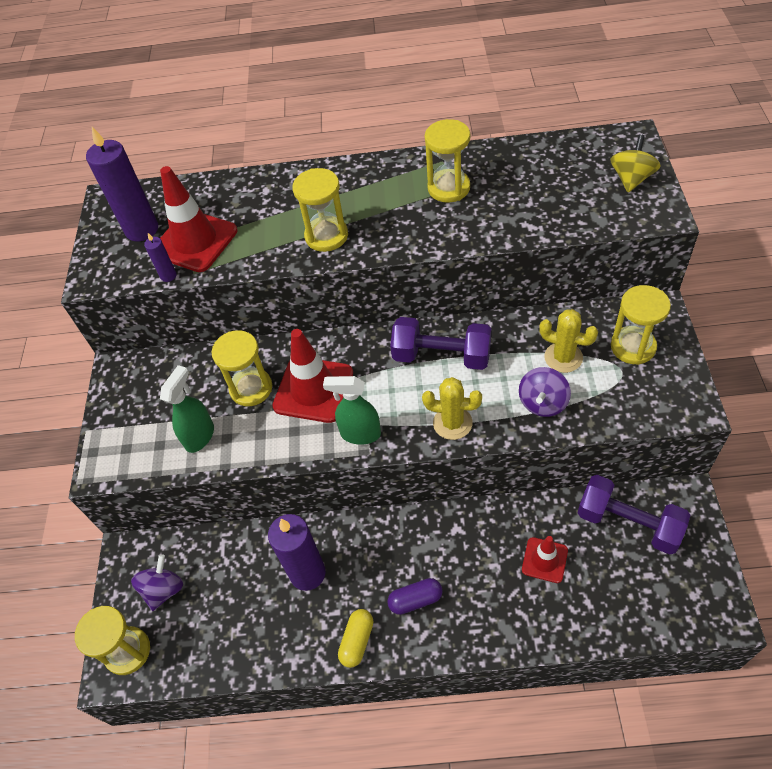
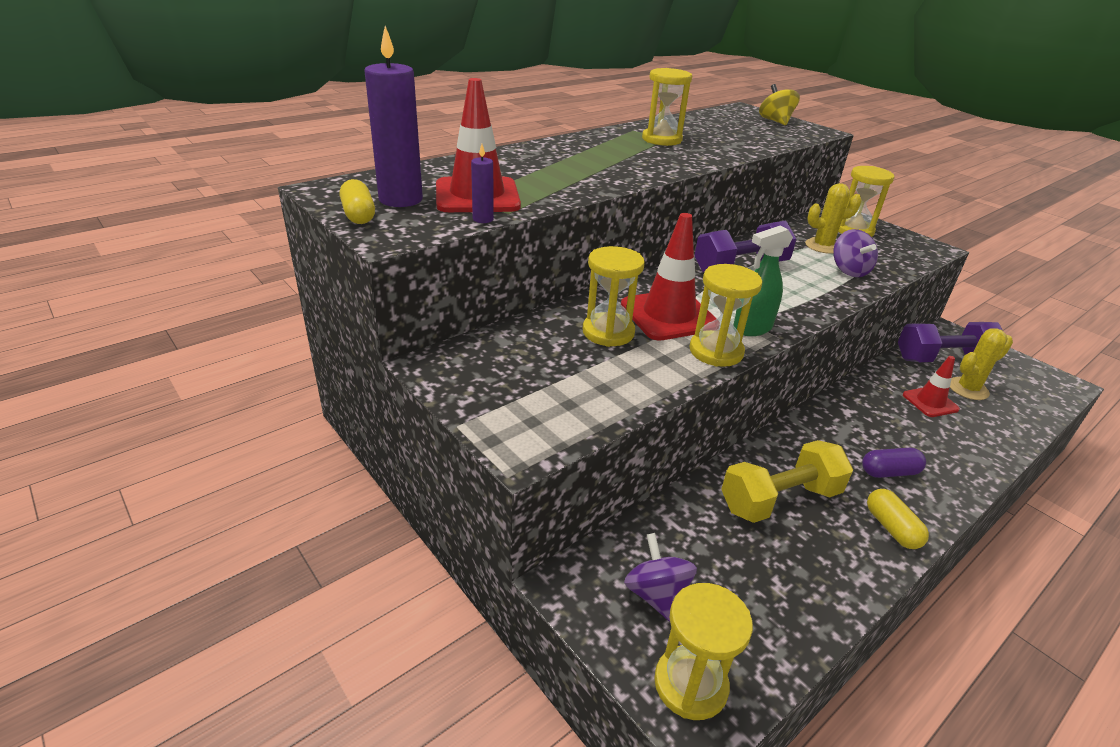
camera: 45 degrees left, 20 degrees down
green spray bottle [160,365,214,453] -> none
purple candle [268,514,326,591] -> yellow dumbbell [721,440,853,523]
yellow hourglass [292,168,348,252] -> yellow hourglass moved to [689,264,762,367]
purple capsule [388,578,443,615] -> purple capsule turned 45 degrees clockwise [862,448,926,478]
yellow cactus [422,377,482,440] -> yellow cactus moved to [950,328,1013,400]
none -> yellow capsule [340,179,375,224]

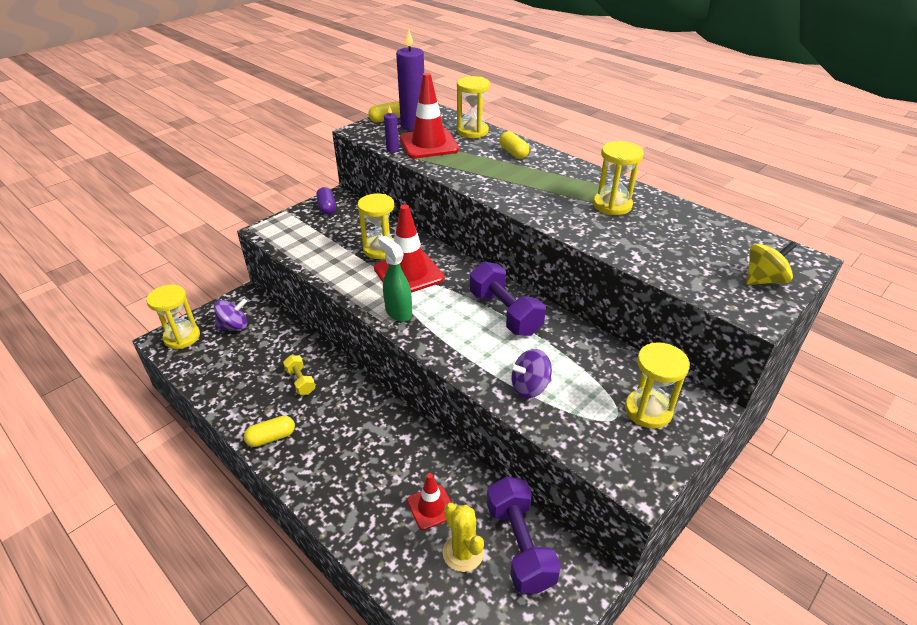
camera: 85 degrees right, 5 degrees up
yellow hourglass [689,264,762,367] -> yellow hourglass moved to [457,76,490,138]
yellow dumbbell [721,440,853,523] -> yellow dumbbell [283,355,316,395], size x0.54
yellow cactus [805,183,862,254] -> none
purple capsule [862,448,926,478] -> purple capsule moved to [316,187,336,215]
none -> yellow capsule [499,131,529,159]

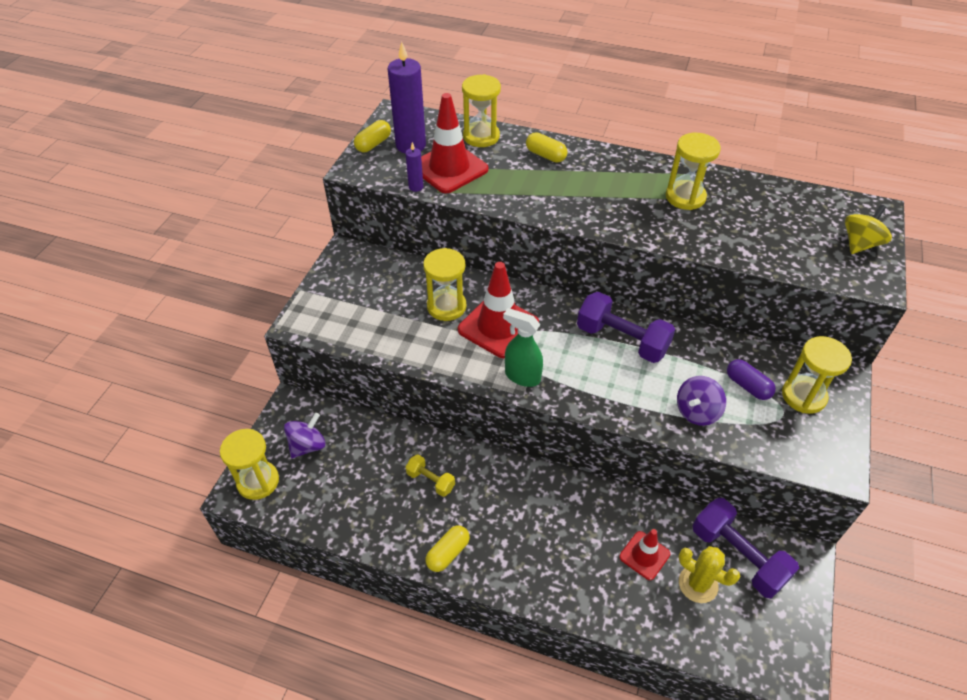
camera: 25 degrees left, 10 degrees up
purple capsule [316,187,336,215] -> purple capsule moved to [727,359,776,400]

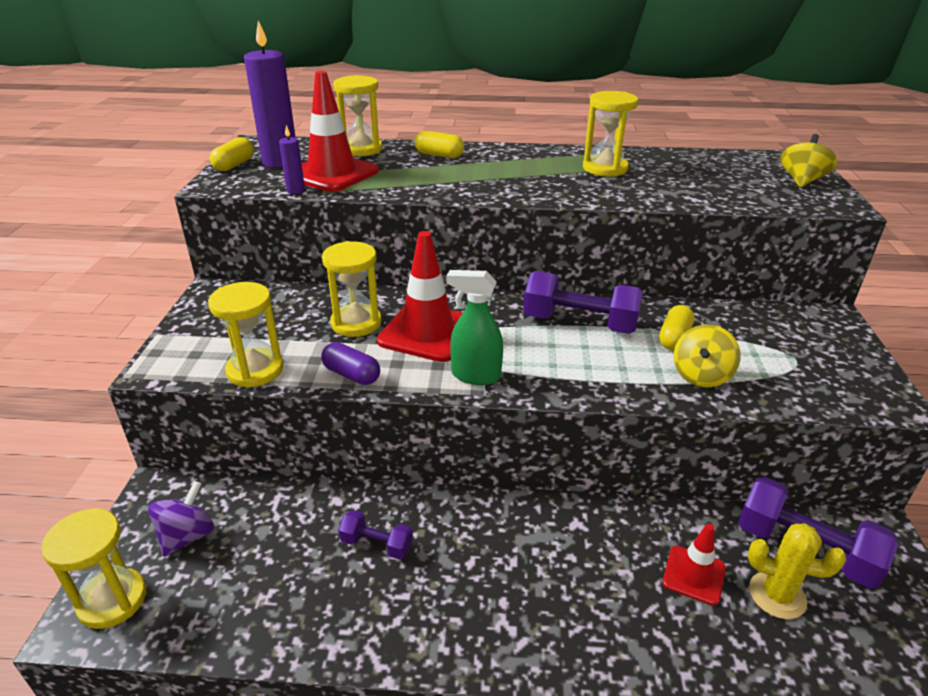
camera: 15 degrees left, 15 degrees down
yellow dumbbell [405,454,455,497] -> purple dumbbell [338,510,413,560]
yellow capsule [425,525,470,572] -> yellow capsule moved to [659,305,694,350]
purple spinning top [677,376,726,426] -> yellow spinning top [674,324,741,387]
purple capsule [727,359,776,400] -> purple capsule moved to [321,342,380,385]
yellow hourglass [782,336,852,414] -> yellow hourglass moved to [208,282,283,388]

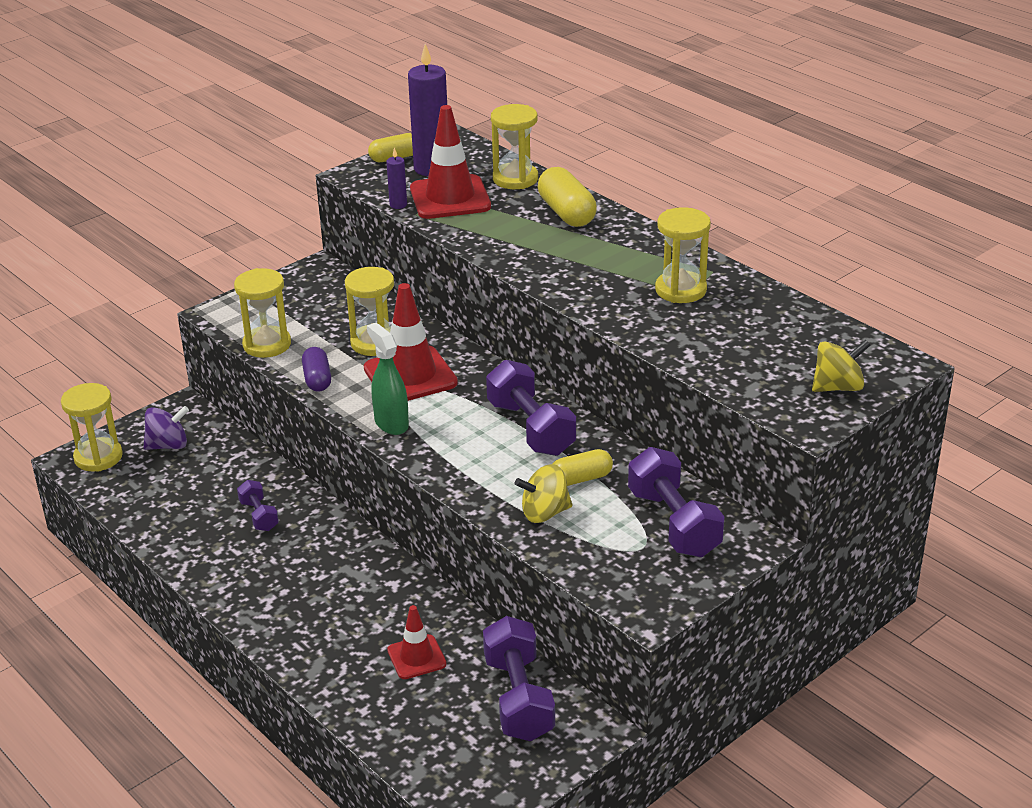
camera: 45 degrees right, 0 degrees up
yellow capsule [415,131,464,158] -> yellow capsule [538,167,597,227], size x1.53
yellow cactus [748,523,846,619] -> none
none -> purple dumbbell [628,447,725,557]

